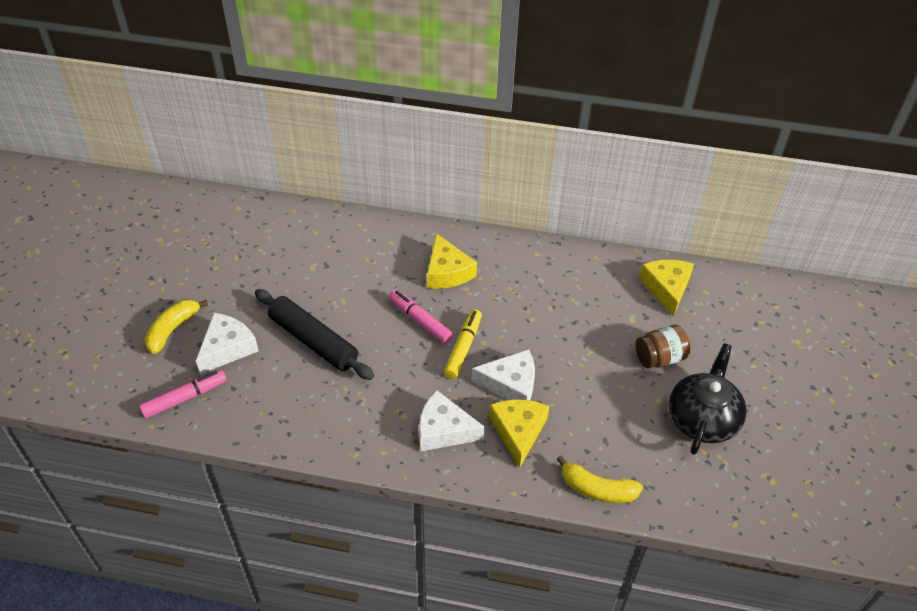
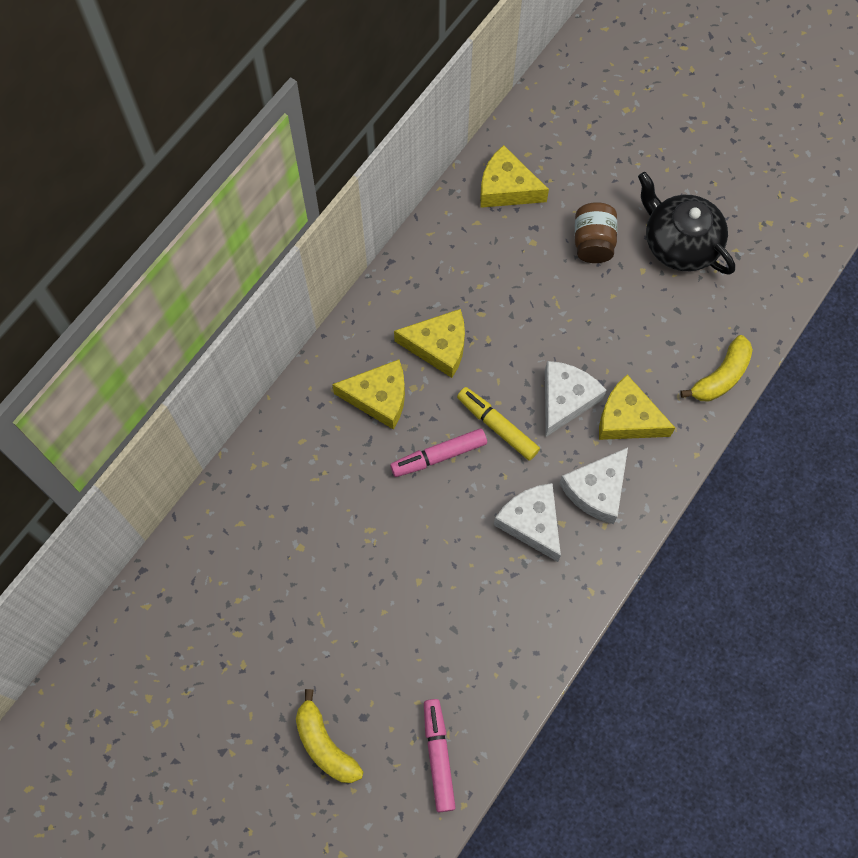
camera: 65 degrees left, 20 degrees up
white cheese [196,313,259,374] -> white cheese moved to [494,483,561,562]
black rolling pin [255,289,374,380] -> none
none -> yellow cheese [394,309,465,378]

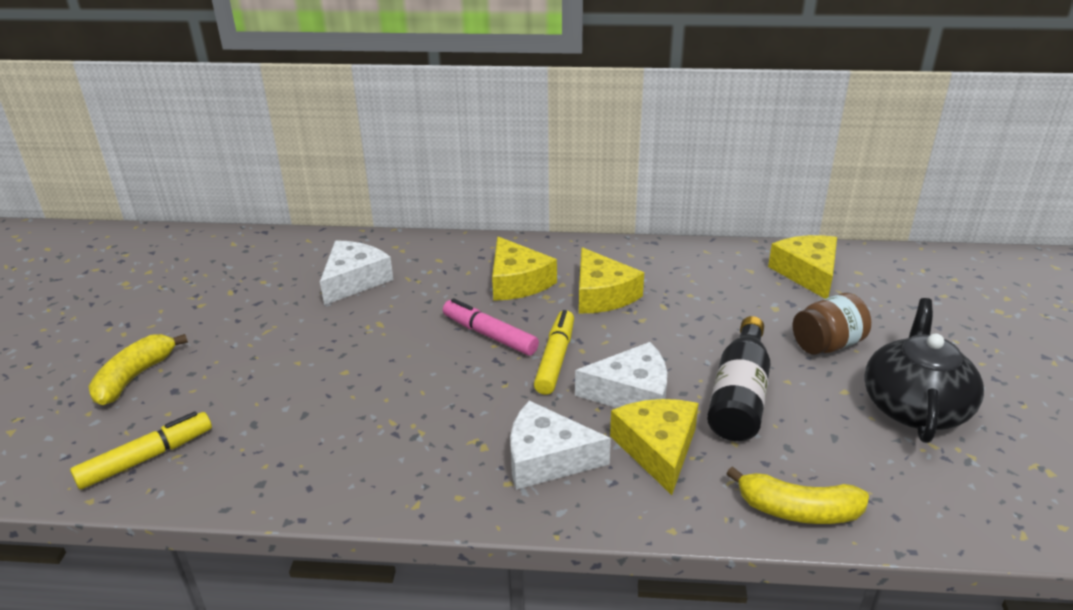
camera: 60 degrees right, 35 degrees down
pink marker [424,699,456,812] -> yellow marker [70,412,212,489]
white cheese [494,483,561,562] -> white cheese moved to [320,240,393,305]
none -> black bottle [707,316,771,441]

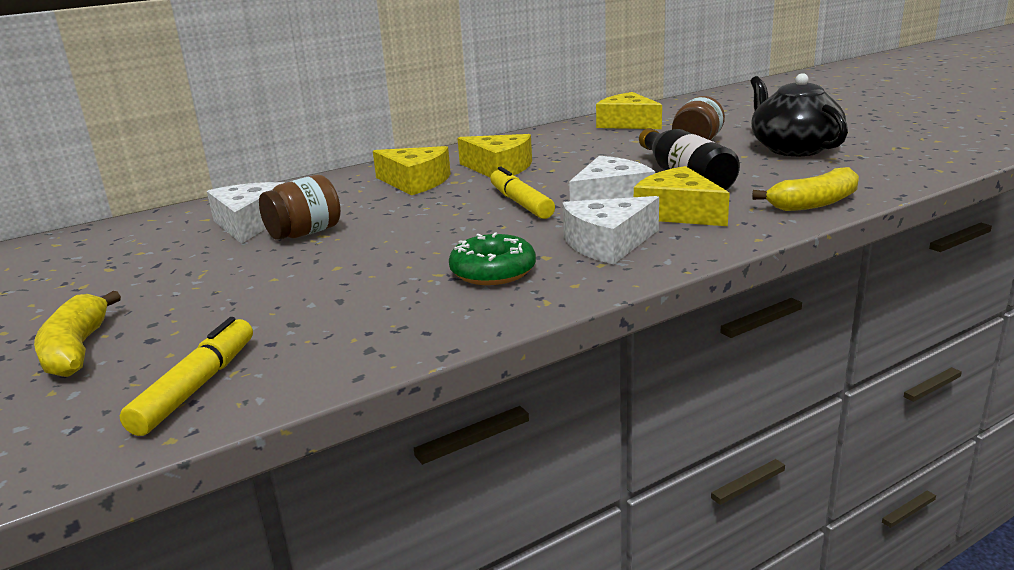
camera: 35 degrees left, 10 degrees down
pink marker [443,298,539,356] -> none
none -> brown jar [259,175,341,240]
none -> green donut [449,232,536,285]

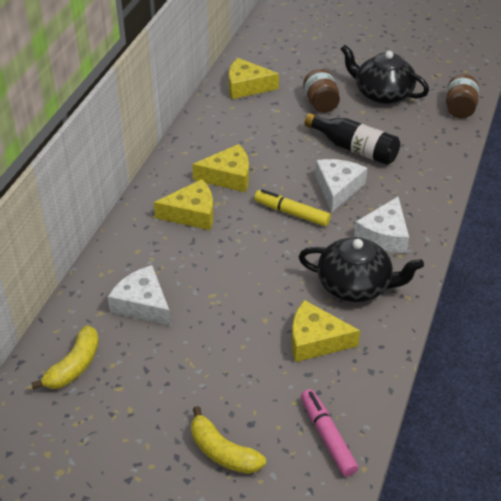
camera: 40 degrees left, 20 degrees up
yellow marker [119,317,253,436] -> pink marker [301,389,358,477]
brown jar [259,175,341,240] -> brown jar moved to [446,74,479,118]
green donut [449,232,536,285] -> black teapot [299,237,424,302]
yellow cheese [634,166,730,226] -> yellow cheese moved to [292,300,360,362]
yellow banana [752,167,859,211] -> yellow banana moved to [31,325,99,389]

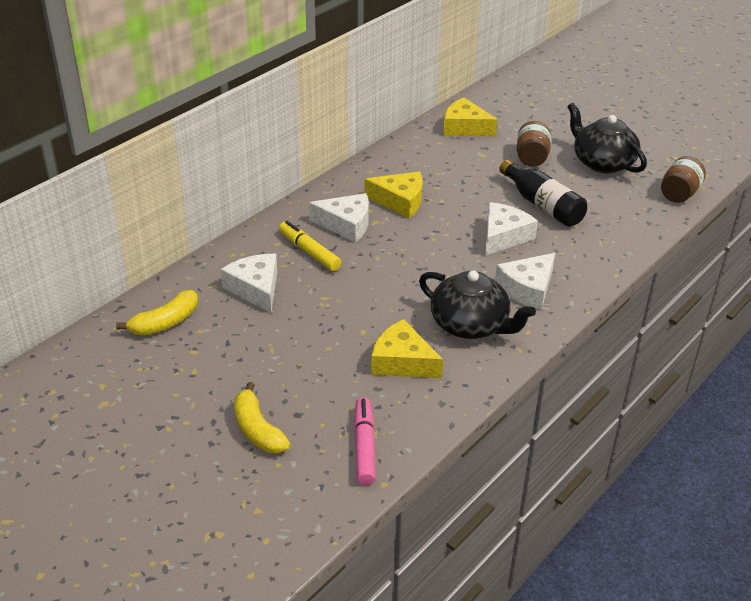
camera: 20 degrees right, 5 degrees down
yellow cheese [154,179,213,230] -> white cheese [309,193,369,243]
yellow marker [254,189,331,226] -> yellow marker moved to [279,221,341,271]

